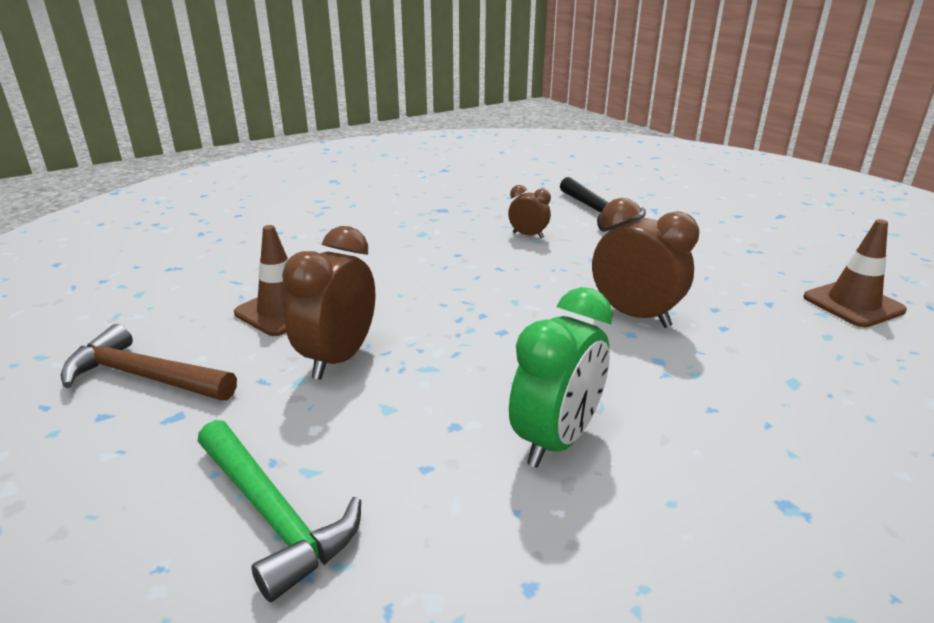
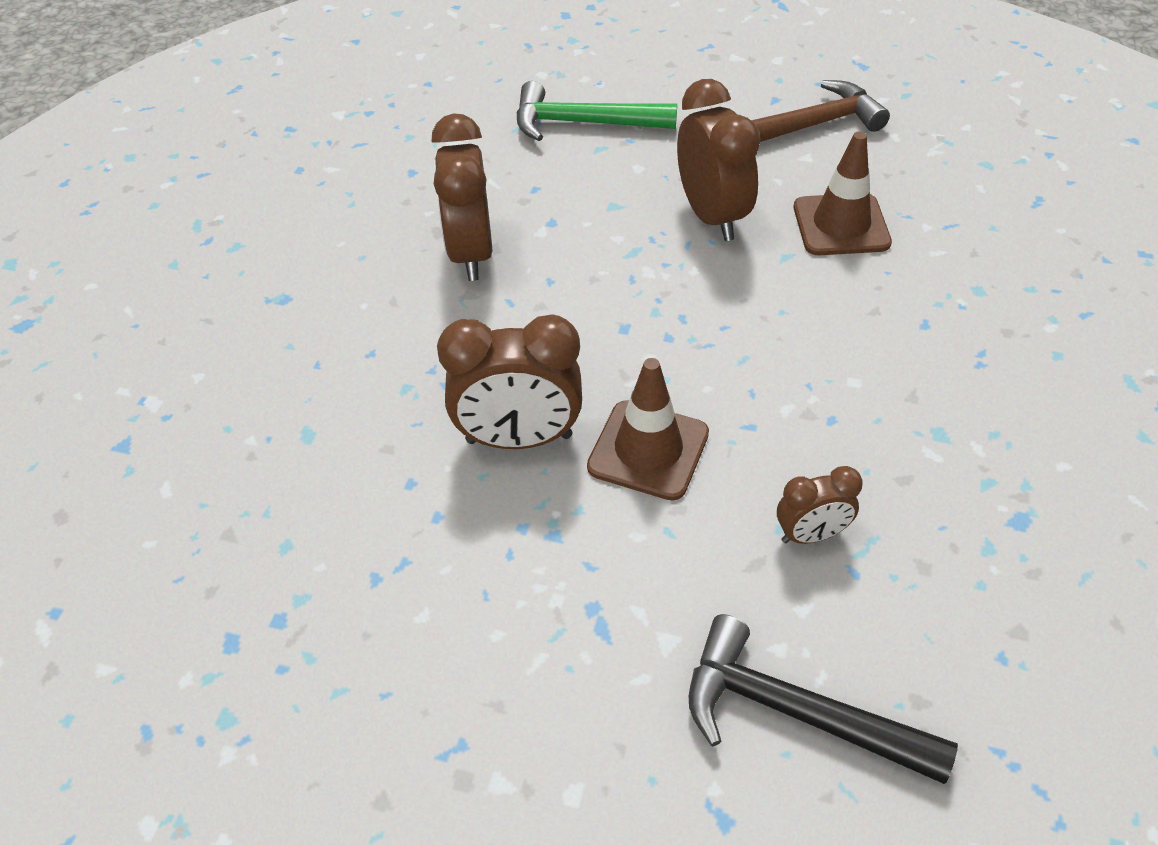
camera: 140 degrees right, 20 degrees up
green clock [509,287,613,467] -> brown clock [431,113,493,281]
brown traffic cone [803,219,907,328] -> brown traffic cone moved to [587,358,709,501]

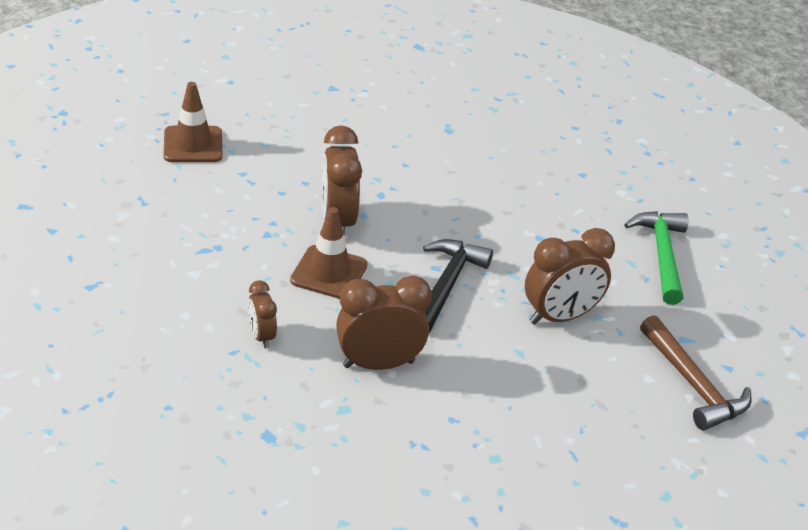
camera: 80 degrees right, 10 degrees down
brown clock [431,113,493,281] -> brown clock moved to [336,276,432,370]
black hammer [689,614,958,784] -> black hammer moved to [423,239,493,333]
brown traffic cone [794,132,892,255] -> brown traffic cone moved to [163,82,222,162]

